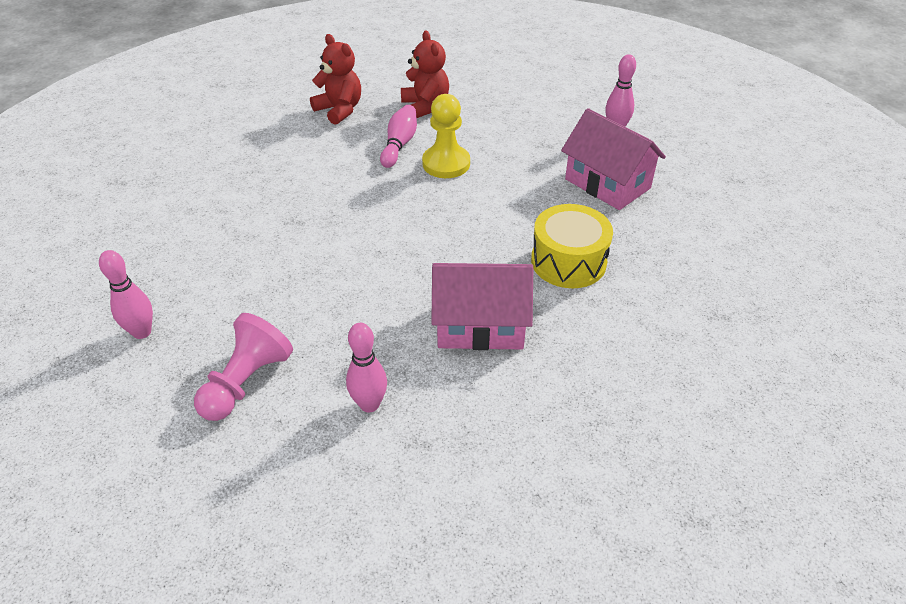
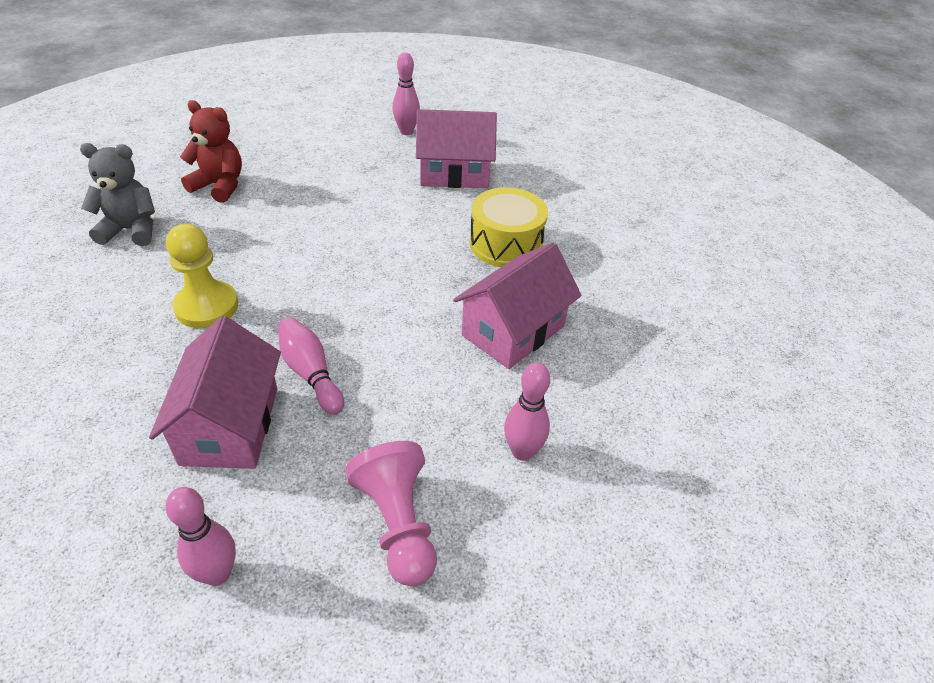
camera: 50 degrees left, 0 degrees up
red teddy bear [310,34,361,125] -> grey teddy bear [80,143,155,246]
pink bowling pin [380,105,417,168] -> pink bowling pin moved to [278,317,344,414]
yellow pawn [422,94,470,178] -> yellow pawn moved to [166,224,238,328]
none -> pink house [149,316,281,469]

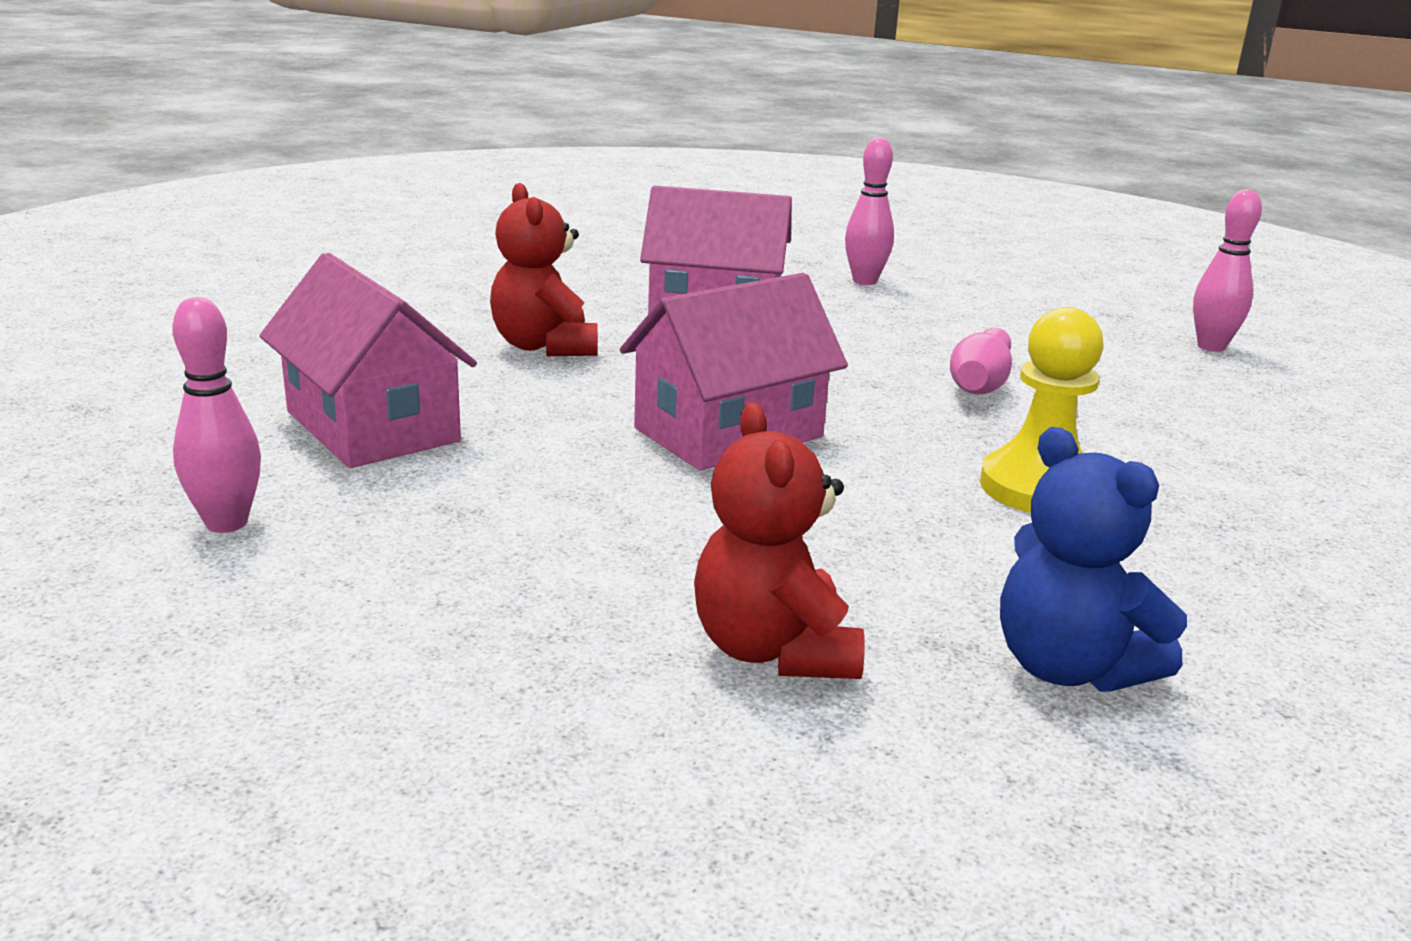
camera: 125 degrees left, 20 degrees down
grey teddy bear [80,143,155,246] -> blue teddy bear [1000,427,1187,692]
pink house [149,316,281,469] -> pink house moved to [620,273,848,470]
pink pawn [345,441,437,586] -> none
yellow drum [470,187,548,267] -> red teddy bear [490,183,598,356]

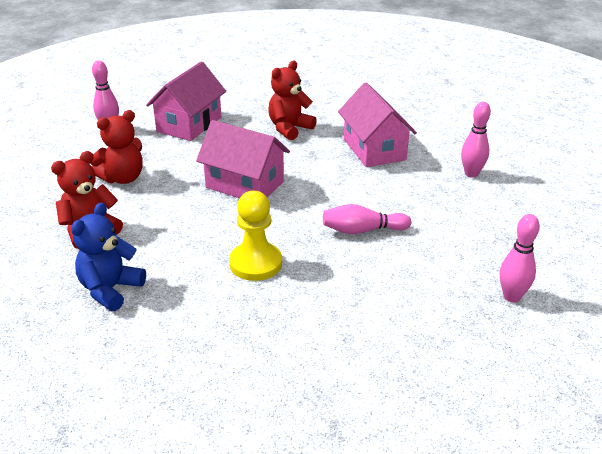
camera: 65 degrees right, 10 degrees up
none -> red teddy bear [90,110,143,184]

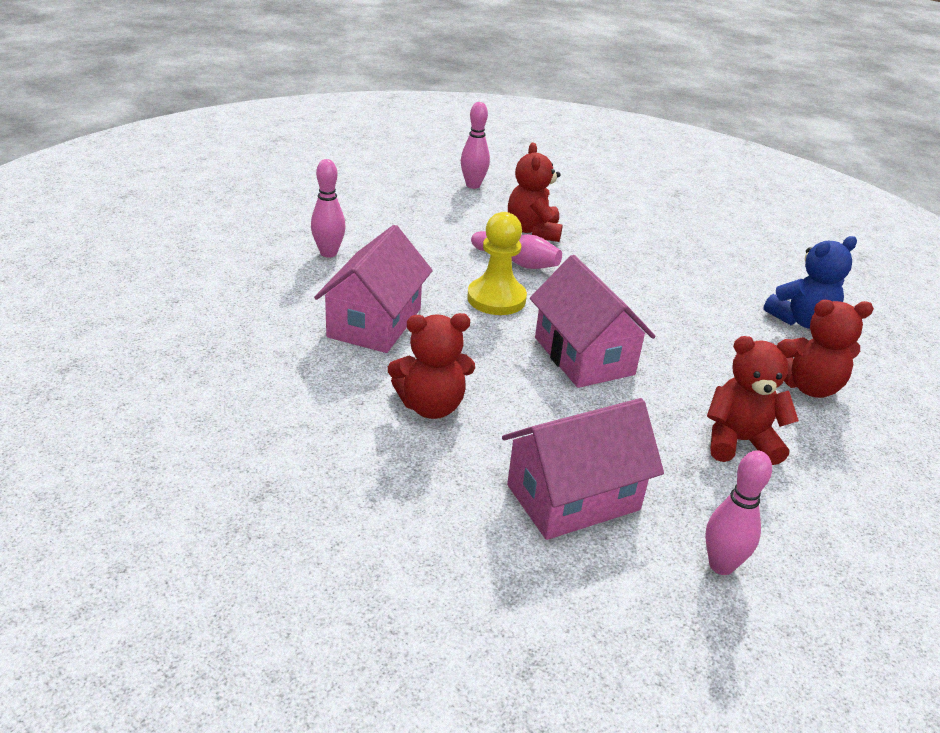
camera: 145 degrees left, 0 degrees up
yellow pawn [229,191,282,281] -> yellow pawn moved to [467,212,527,315]
none -> red teddy bear [508,143,563,242]

